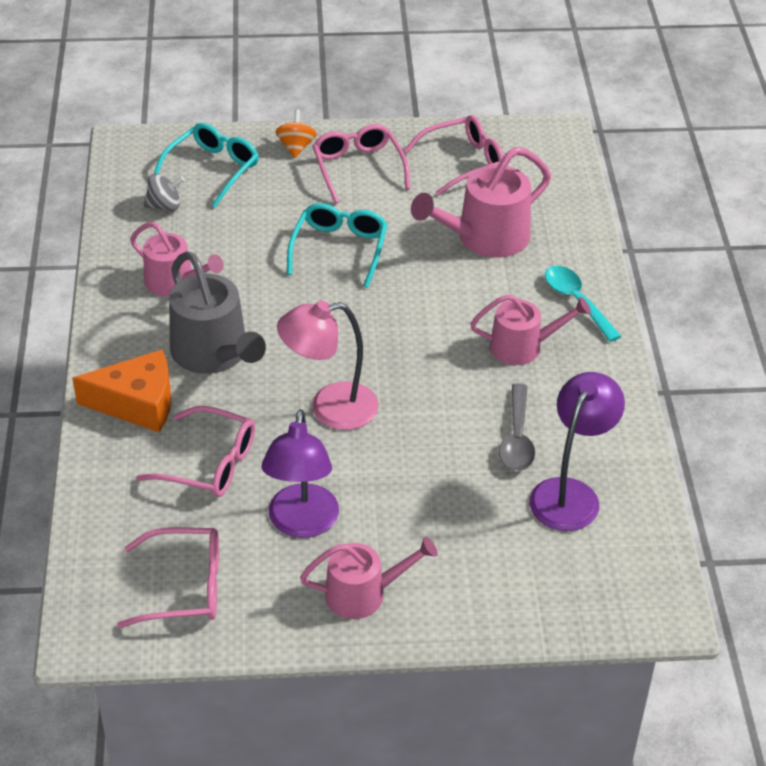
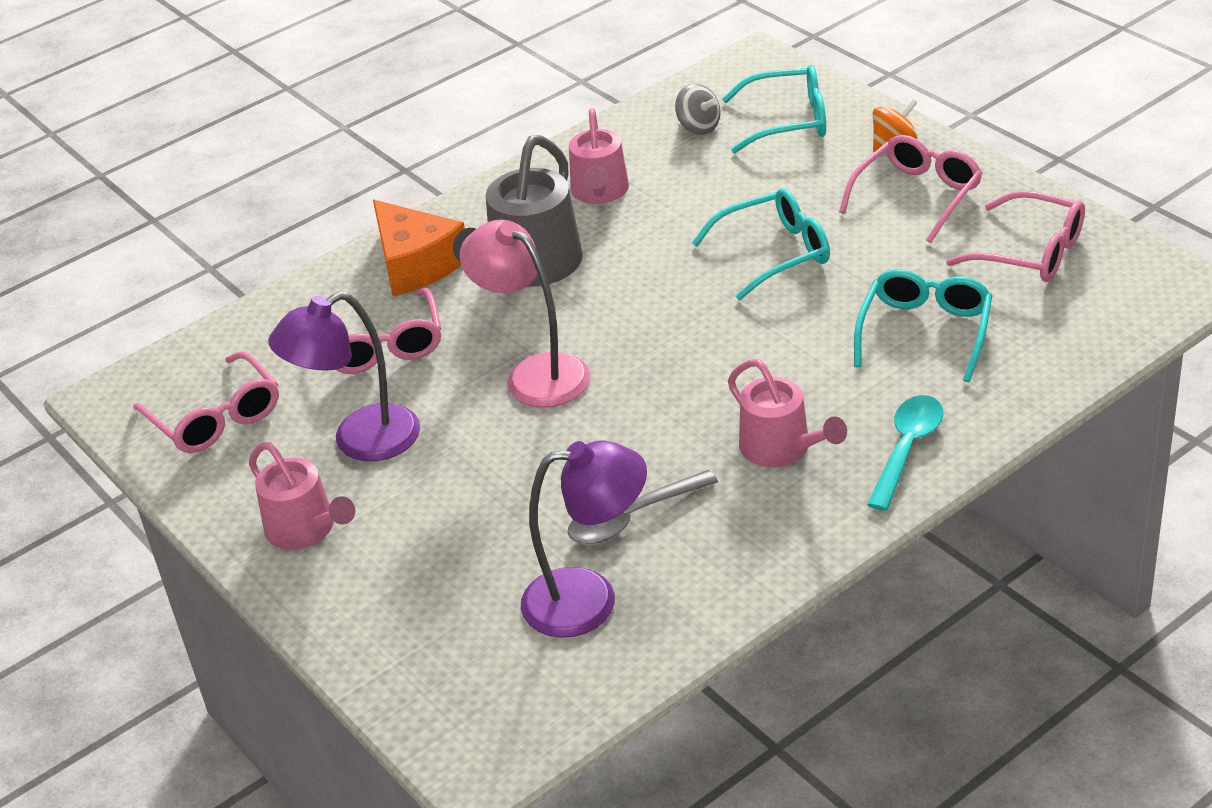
camera: 60 degrees right, 5 degrees down
pink watering can [411,147,551,257] -> turquoise glasses [854,269,993,382]

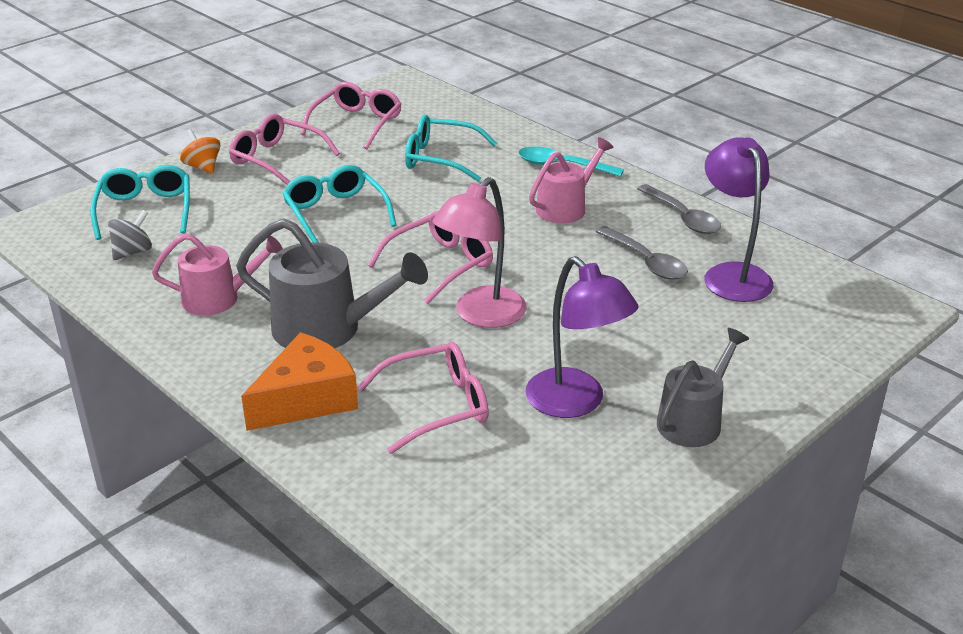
camera: 100 degrees left, 5 degrees down
pink glasses [133,351,279,453] -> pink glasses moved to [368,211,493,304]
pink watering can [249,442,355,550] -> grey watering can [657,328,749,447]
none -> grey spoon [637,184,721,234]

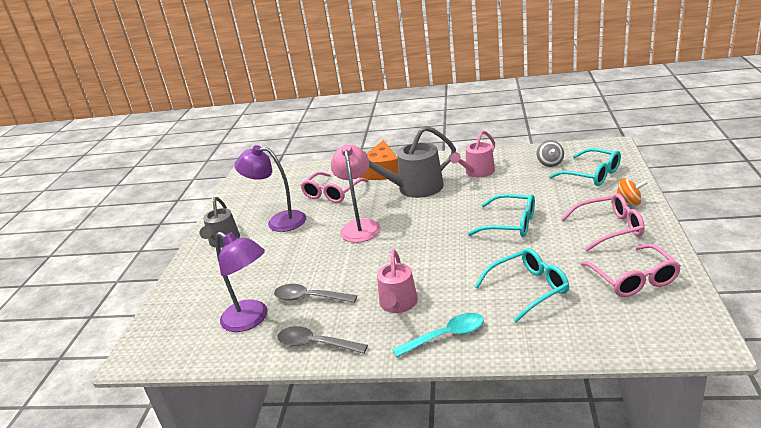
camera: 145 degrees right, 5 degrees down
pink glasses [368,211,493,304] -> none

